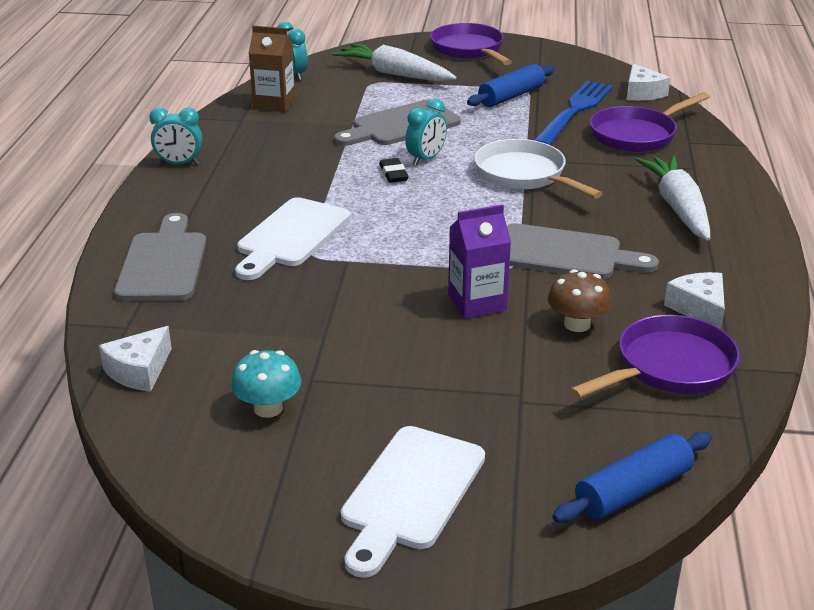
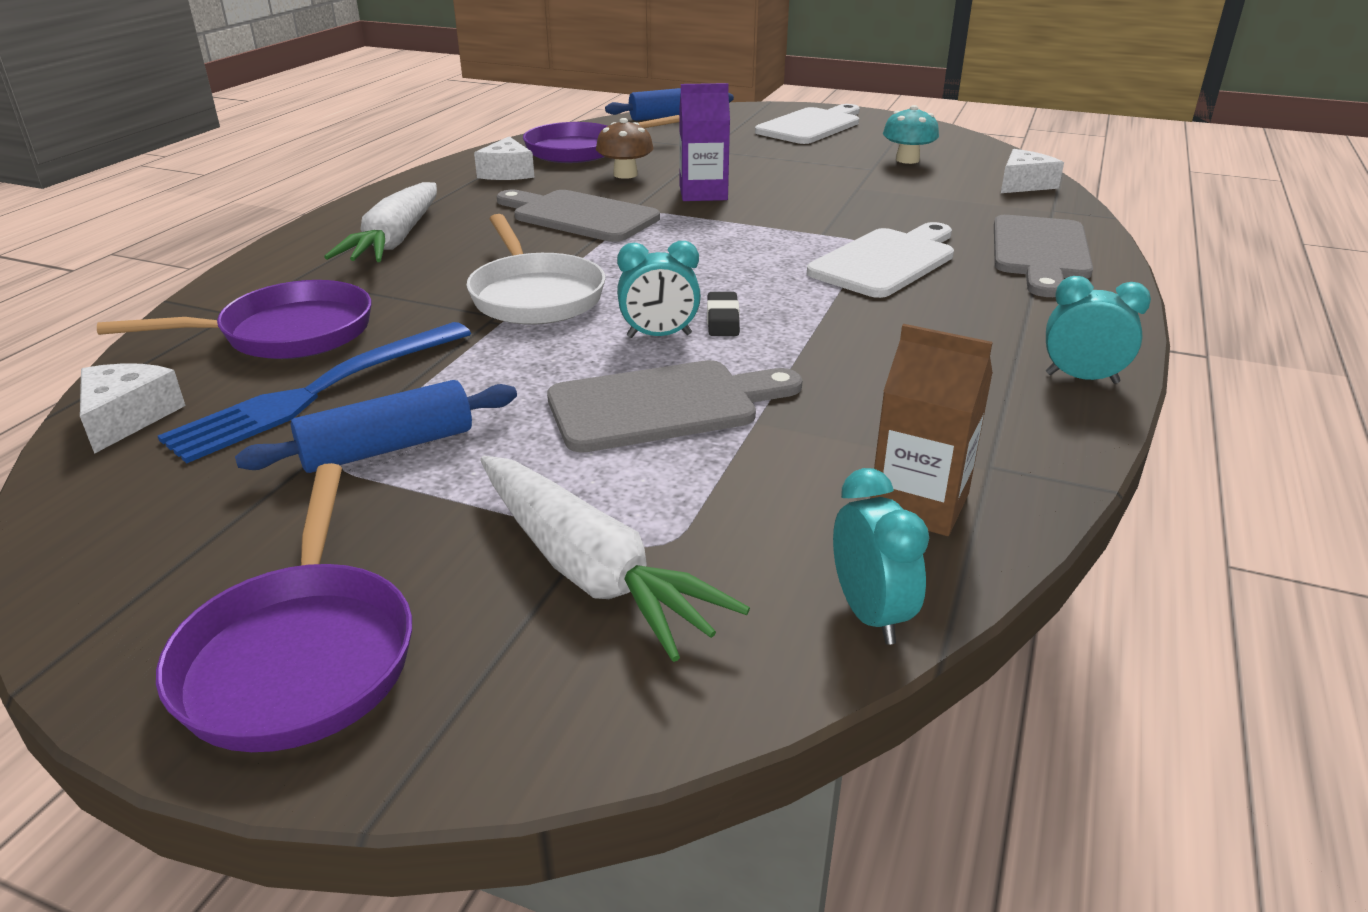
camera: 165 degrees left, 0 degrees up
turquoise clock [405,99,447,165] -> turquoise clock turned 150 degrees counterclockwise [617,241,701,338]

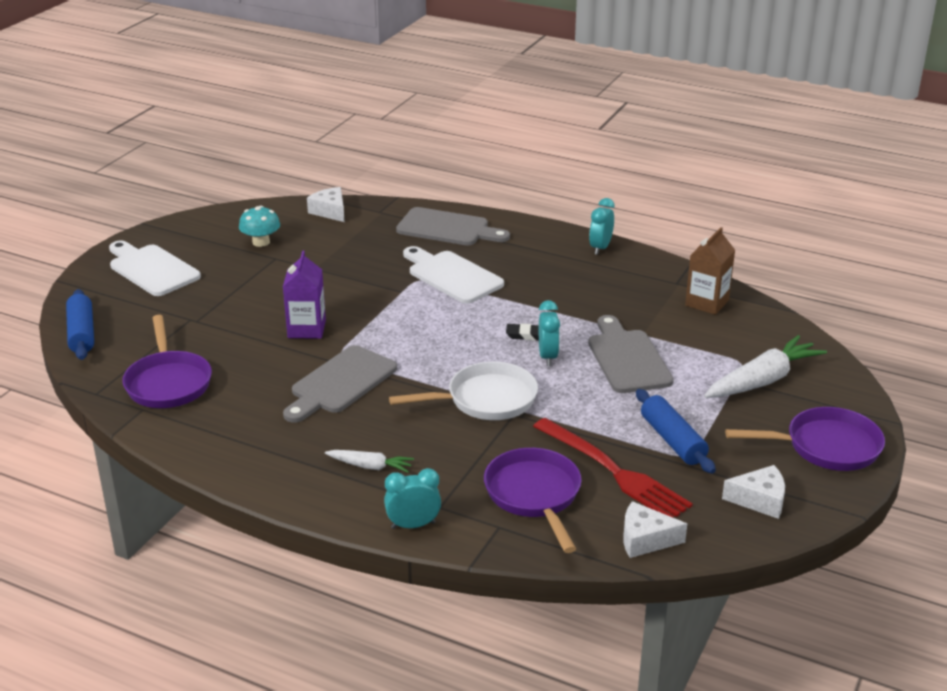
camera: 85 degrees left, 0 degrees up
blue fork [158,322,471,463] -> red fork [533,418,693,518]
white carrot [324,182,437,262] -> white carrot [325,450,414,473], size x0.54
white cheese [474,136,535,180] -> white cheese moved to [722,465,785,519]
brown mushroom [596,118,653,179] -> none
turquoise clock [833,468,929,645] -> turquoise clock moved to [384,468,441,529]

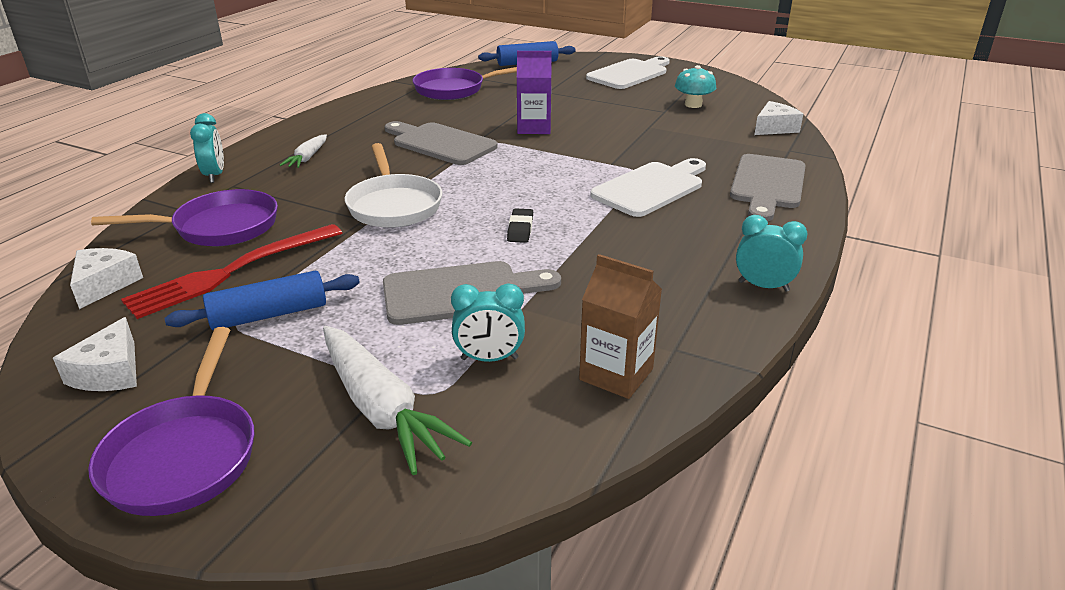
camera: 90 degrees right, 0 degrees up
turquoise clock [539,300,560,366] -> turquoise clock moved to [451,283,525,362]

